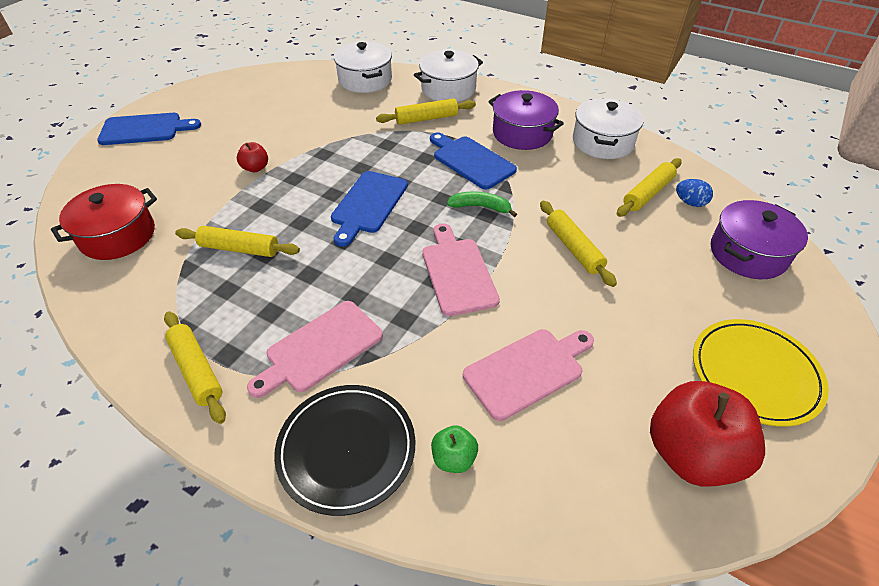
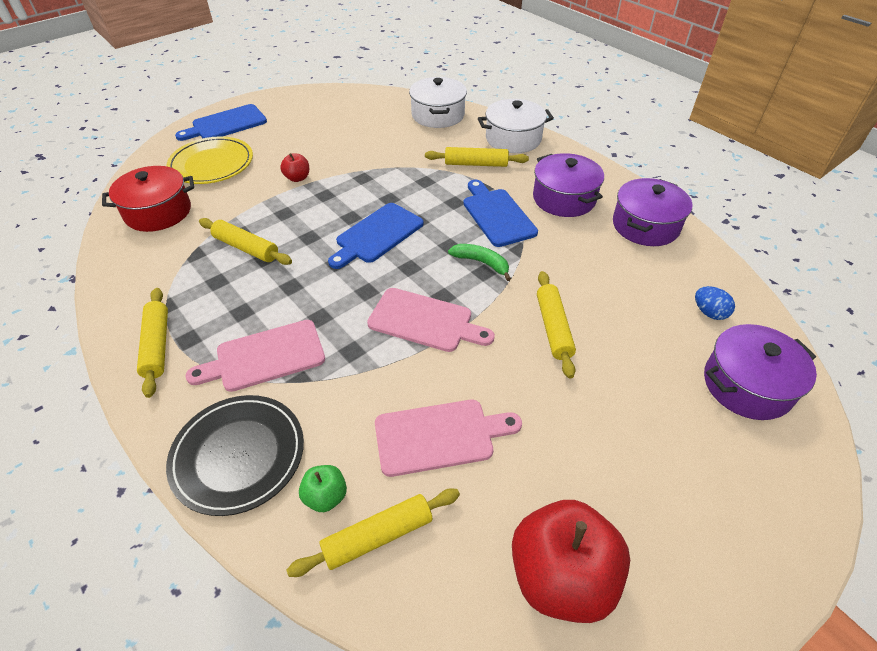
camera: 20 degrees right, 0 degrees up
blue cutting board [97,113,201,145] -> blue cutting board turned 135 degrees clockwise [175,104,267,141]
pink cutting board [422,223,500,316] -> pink cutting board turned 105 degrees clockwise [367,288,495,352]
white pot [573,98,644,159] -> purple pot [613,178,692,246]
yellow rolling pin [617,158,682,217] -> yellow rolling pin moved to [287,488,460,577]
yellow plate [693,319,829,427] -> yellow plate moved to [167,136,253,184]

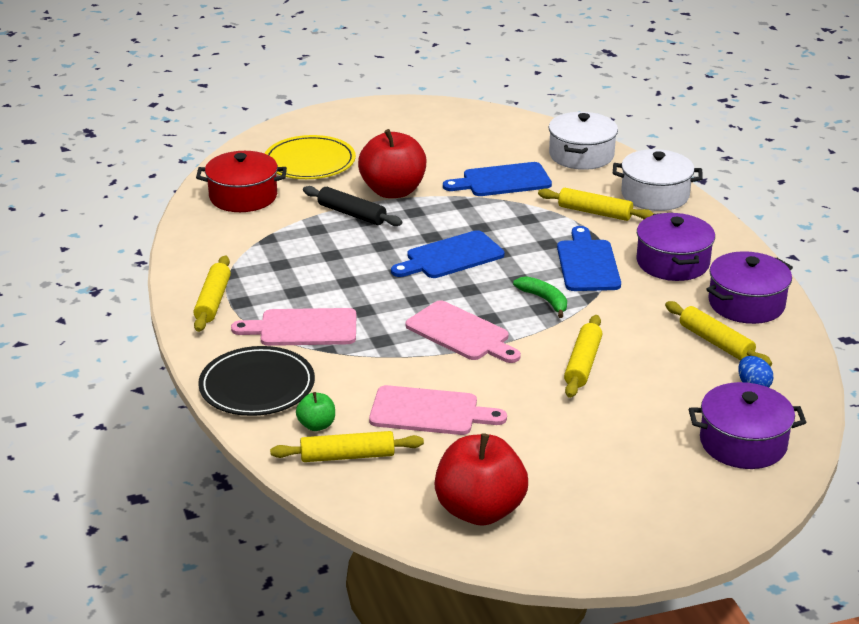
camera: 20 degrees right, 15 degrees down
blue cutting board [175,104,267,141] -> blue cutting board moved to [443,162,552,196]
yellow rolling pin [199,218,292,265] -> yellow rolling pin moved to [665,301,772,367]
red apple [280,153,309,182] -> red apple [358,129,427,198], size x2.17
none -> black rolling pin [303,186,402,226]

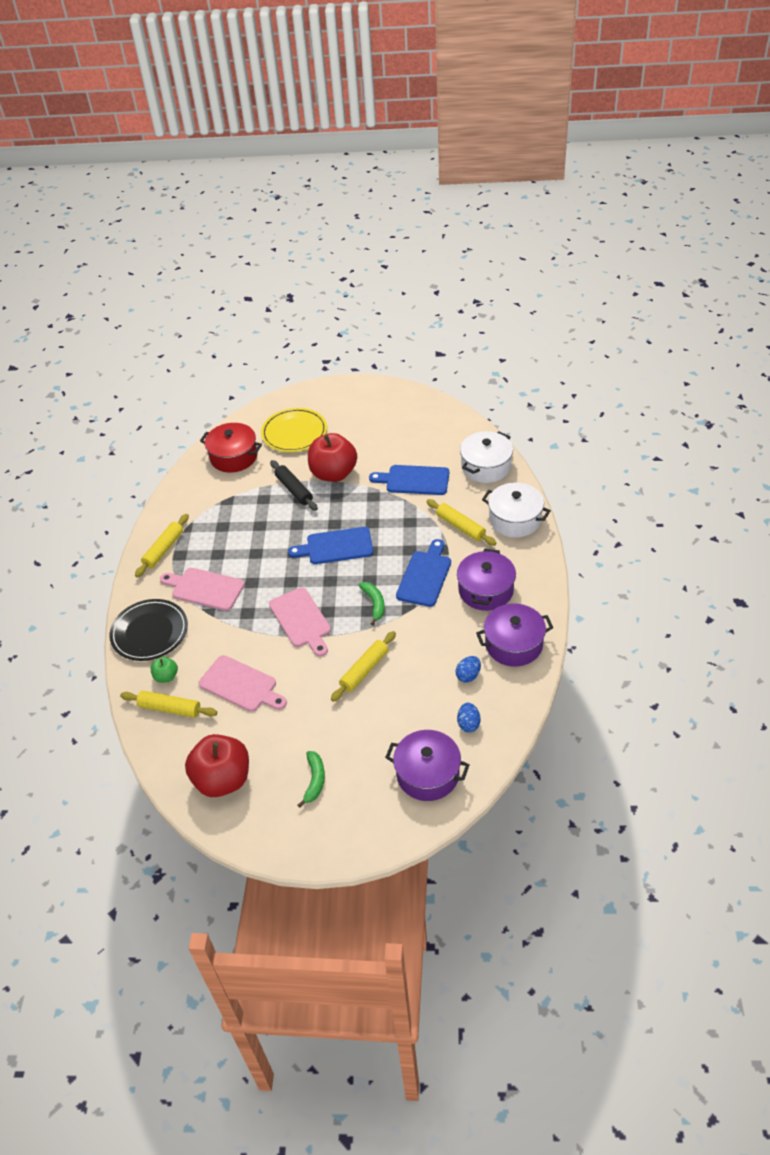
camera: 25 degrees right, 15 degrees up
yellow rolling pin [665,301,772,367] -> blue egg [455,656,481,682]
none -> green banana [298,751,325,808]

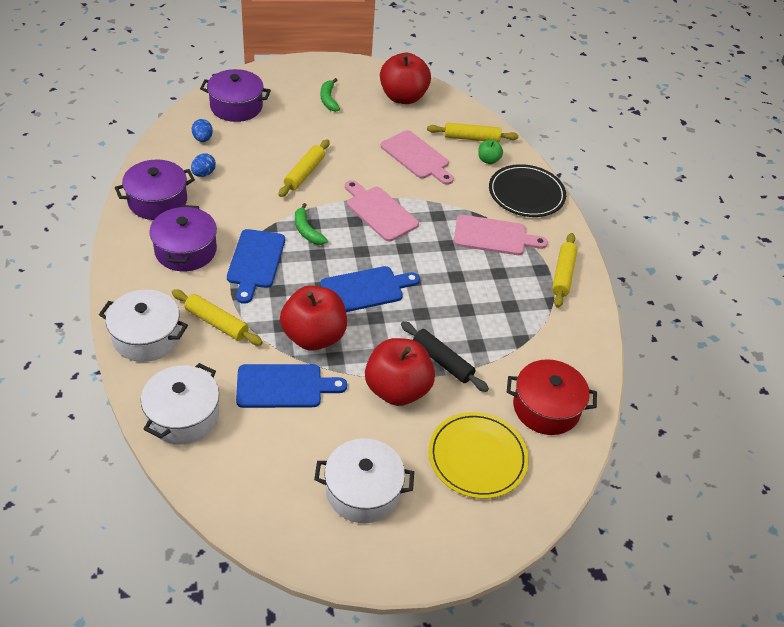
camera: 160 degrees right, 0 degrees up
pink cutting board [198,655,287,712] -> pink cutting board turned 150 degrees counterclockwise [381,130,454,185]
none -> red apple [280,285,347,350]
none -> white pot [314,439,414,523]

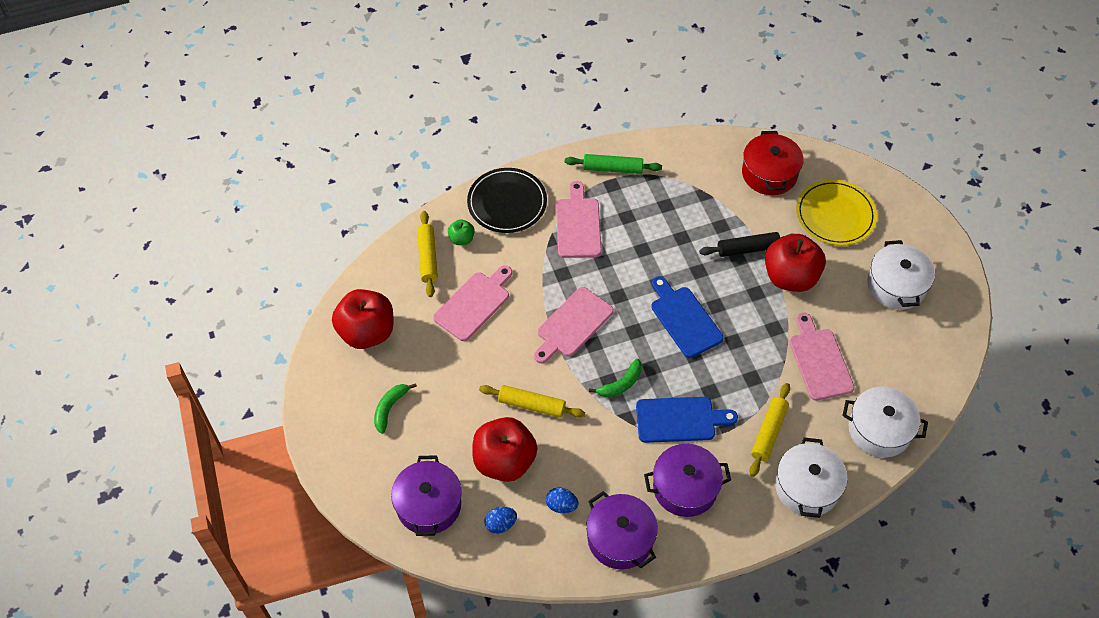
camera: 95 degrees left, 10 degrees up
blue cutting board [236,364,347,408] -> pink cutting board [789,312,854,401]
red apple [280,285,347,350] -> red apple moved to [472,417,537,482]
green banana [321,78,340,112] -> green banana turned 135 degrees clockwise [374,383,417,434]
black rolling pin [401,321,489,392] -> black rolling pin turned 45 degrees clockwise [699,232,793,257]
yellow rolling pin [552,233,577,308] -> green rolling pin [565,154,662,174]

